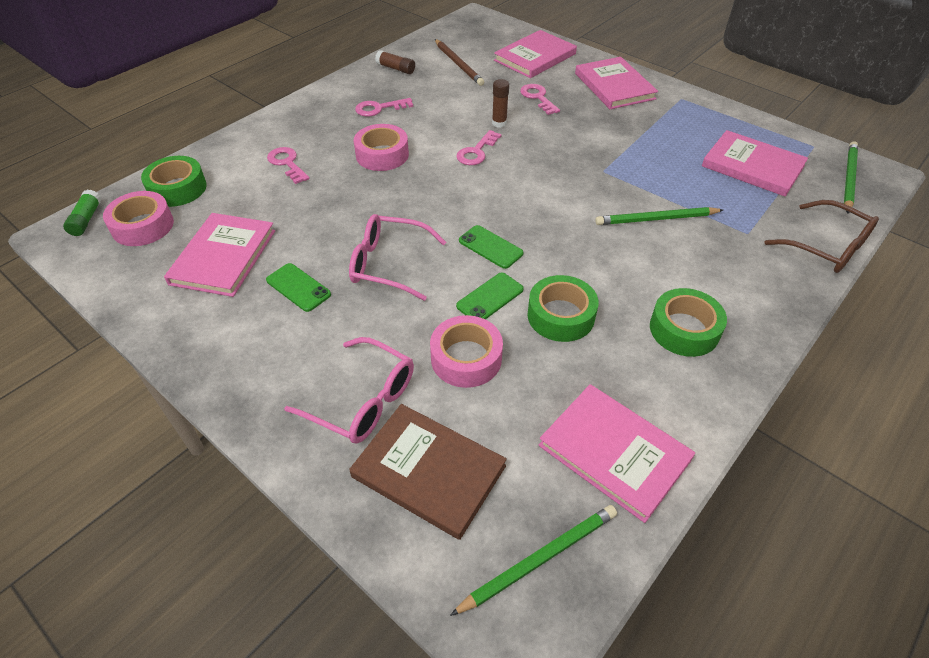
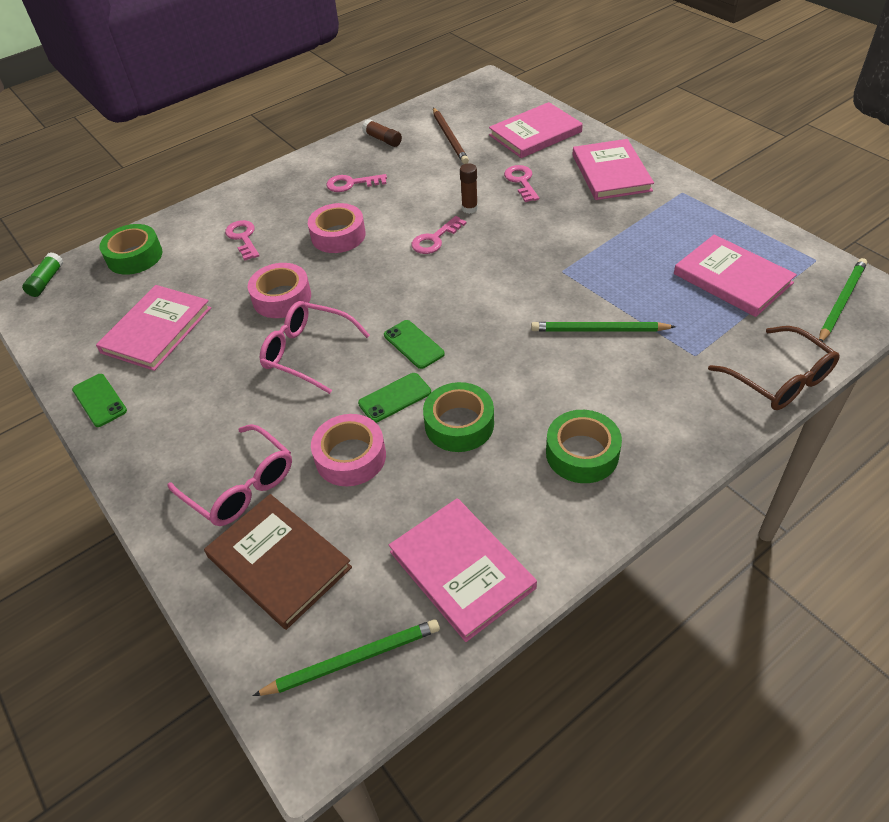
camera: 15 degrees right, 0 degrees up
pink tape [103,191,174,246] -> pink tape moved to [248,263,311,318]
green phone [266,263,331,312] -> green phone moved to [72,374,127,427]

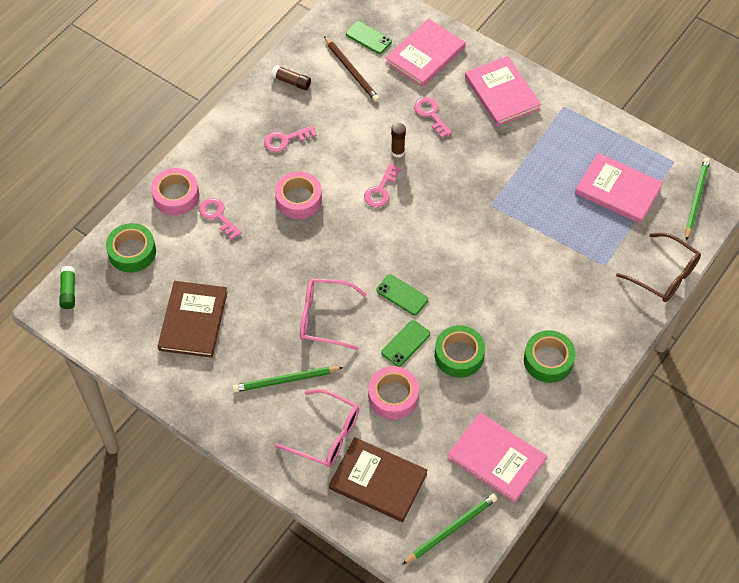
camera: 20 degrees left, 10 degrees up
green phone [72,374,127,427] -> green phone moved to [346,21,392,54]
pink book [96,285,211,371] -> brown book [158,281,227,358]
pink tape [248,263,311,318] -> pink tape moved to [151,168,200,216]
green pencil [531,322,676,332] -> green pencil moved to [232,366,344,392]

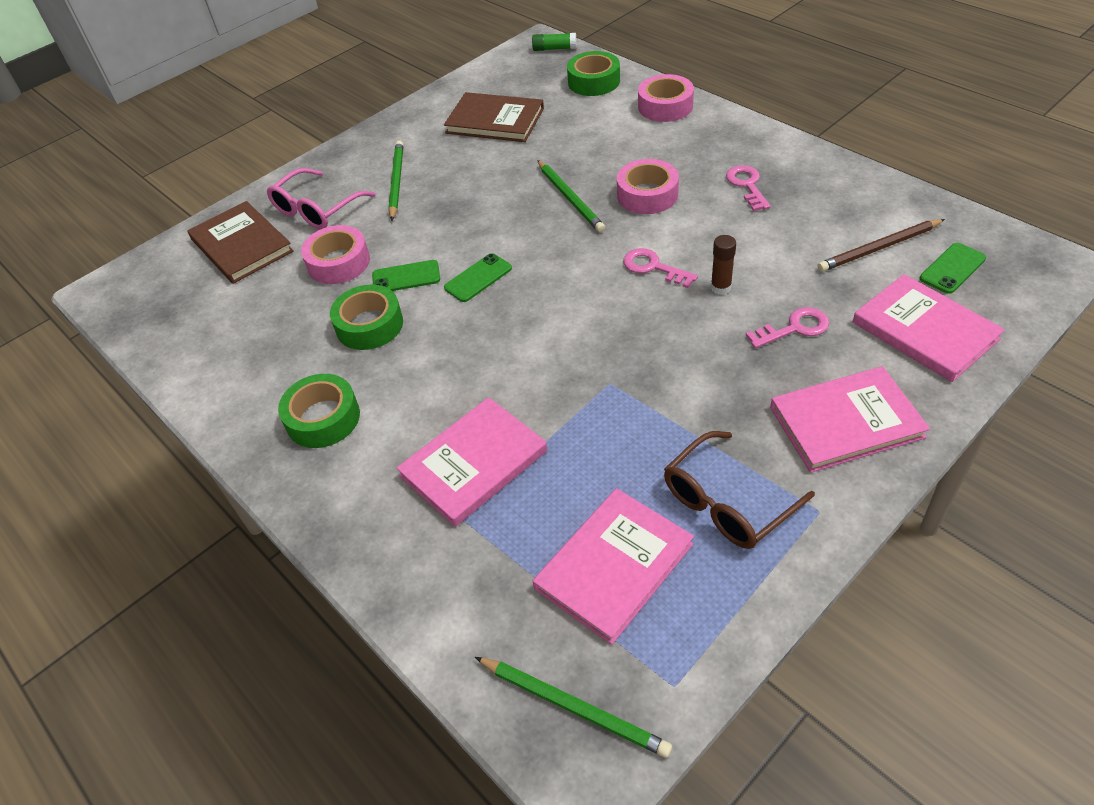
camera: 105 degrees right, 10 degrees down
pink key [199,198,242,240] -> none
brown glue stick [271,65,311,90] -> none
pink glasses [300,278,367,350] -> none
brown book [329,437,427,522] -> brown book turned 75 degrees counterclockwise [187,201,294,284]
green phone [381,320,430,367] -> green phone turned 60 degrees counterclockwise [372,260,440,291]
green pencil [402,494,497,565] -> green pencil moved to [537,160,605,232]
pink book [447,413,547,503] -> pink book moved to [396,397,547,527]
brown glasses [616,233,701,302] -> brown glasses moved to [664,431,815,549]

